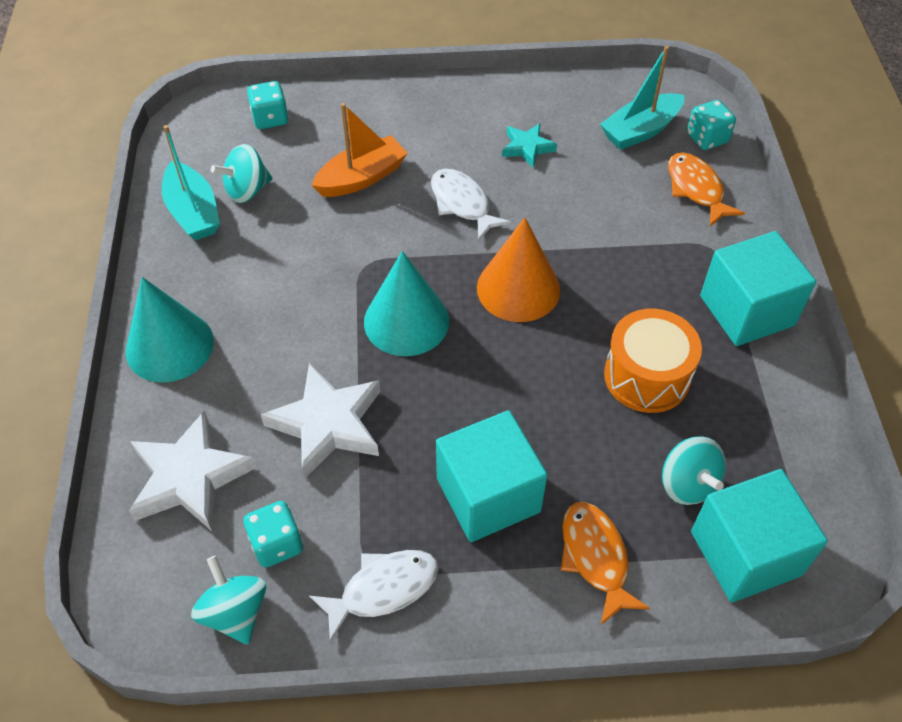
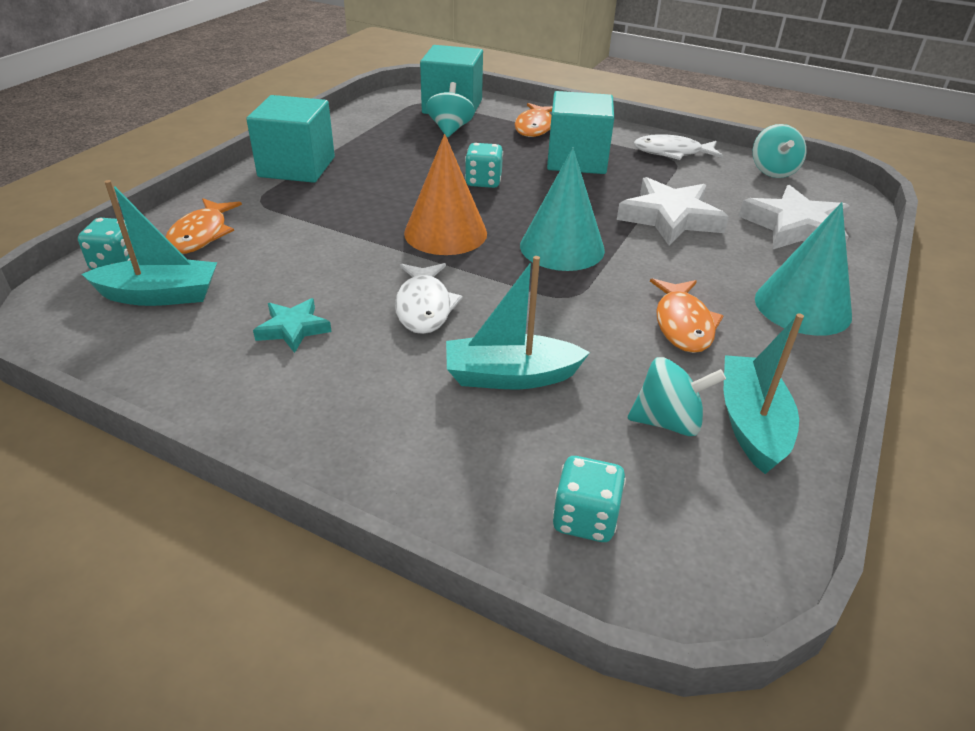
camera: 150 degrees left, 15 degrees down
turquoise dice [243,501,303,568] -> turquoise dice moved to [465,143,503,188]
orange boat [312,103,408,197] -> turquoise boat [446,256,590,389]
orange drum [604,309,702,413] -> none
none -> orange fish [650,278,723,353]

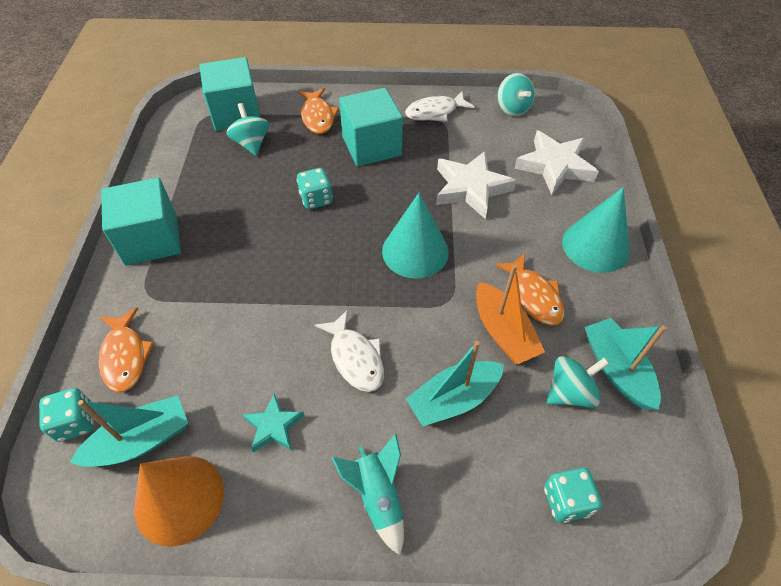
camera: 25 degrees left, 15 degrees up
orange cone [404,134,487,255] -> orange cone moved to [134,456,224,547]
none -> turquoise rocket [331,434,404,555]
none -> orange boat [476,264,545,364]

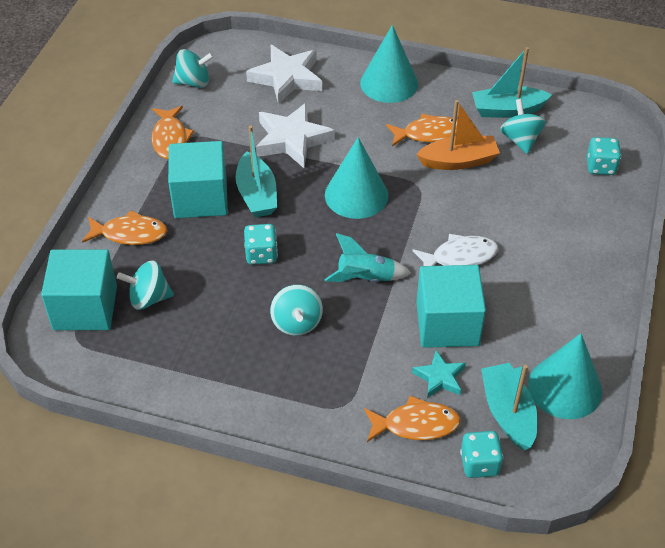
camera: 75 degrees left, 5 degrees down
turquoise cube [101,178,181,266] -> turquoise cube moved to [416,265,486,348]
orange cone [134,456,224,547] -> turquoise cone [528,333,602,419]
turquoise star [243,393,304,452] -> turquoise star moved to [412,350,466,398]
turquoise rocket [331,434,404,555] -> turquoise rocket moved to [325,233,411,282]
white fish [405,91,475,122] -> orange fish [151,106,194,159]
turquoise boat [406,341,504,426] -> turquoise boat moved to [236,126,277,217]
none -> turquoise spinning top [270,285,323,336]

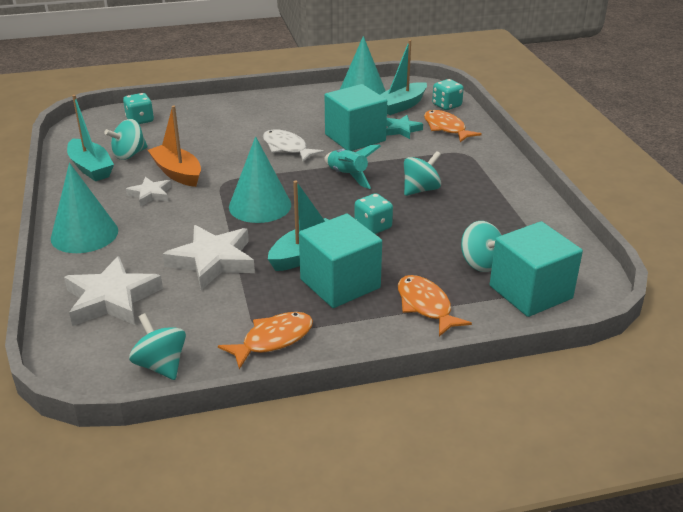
camera: 120 degrees left, 15 degrees down
orange fish [386,114,457,146] -> white star [126,177,171,207]

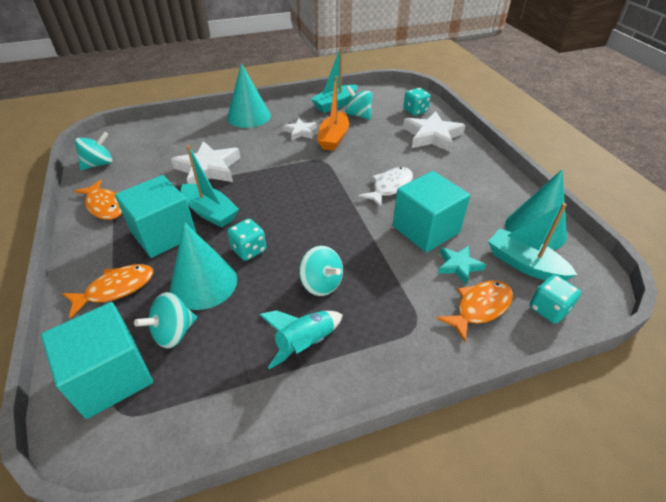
camera: 85 degrees right, 10 degrees up
white star [64,256,163,326] -> white star moved to [403,111,465,152]
orange boat [148,106,201,187] -> orange boat turned 150 degrees clockwise [317,76,349,151]
turquoise cone [229,136,291,223] -> turquoise cone moved to [170,222,237,310]
turquoise rocket [324,145,381,189] -> turquoise rocket moved to [260,310,342,369]

